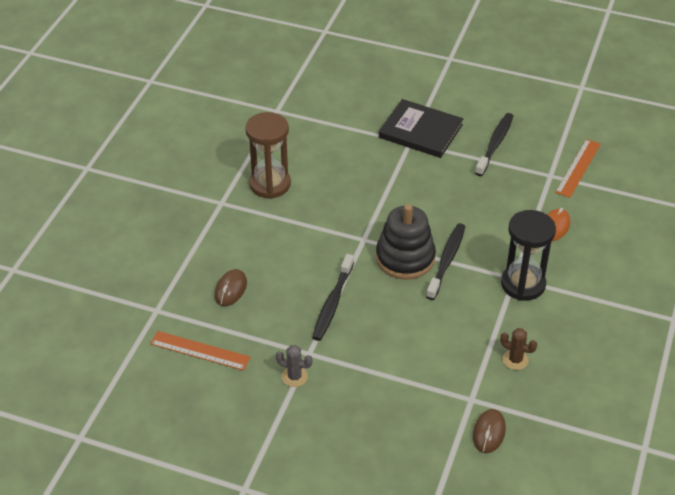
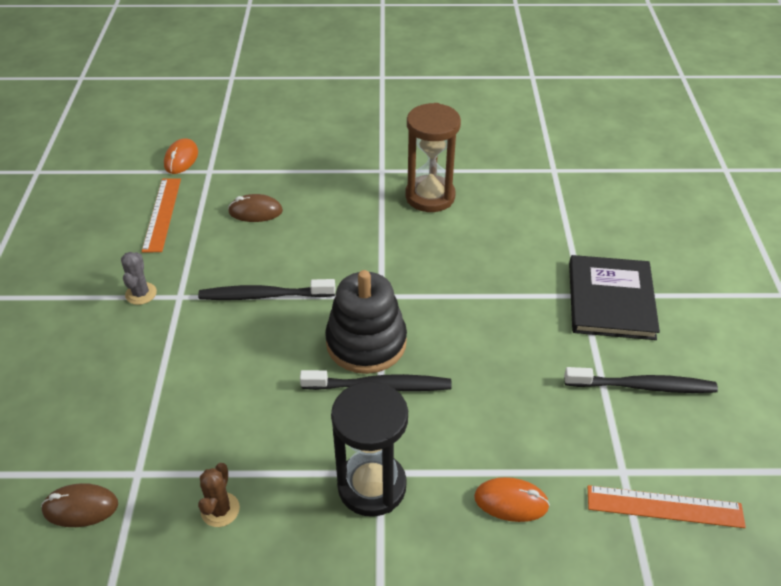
camera: 70 degrees right, 0 degrees up
none -> orange mouse [164,138,198,174]

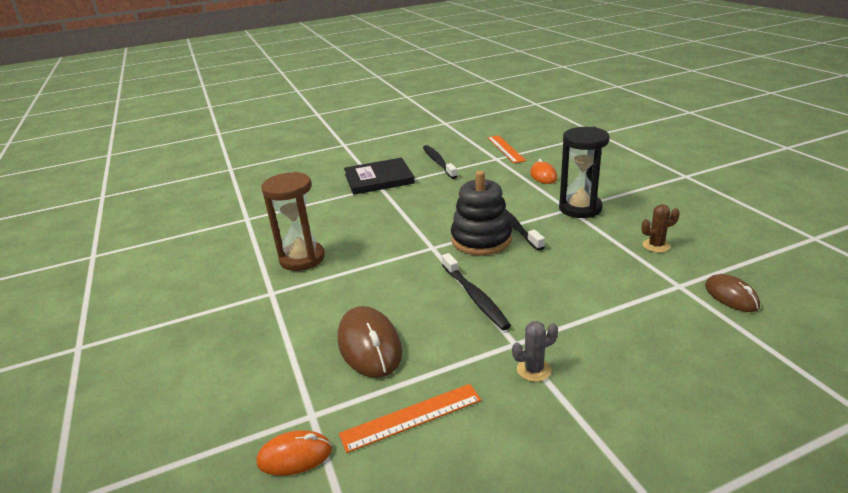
camera: 110 degrees left, 15 degrees down
brown mouse [228,194,283,222] -> brown mouse [338,306,402,378], size x1.65

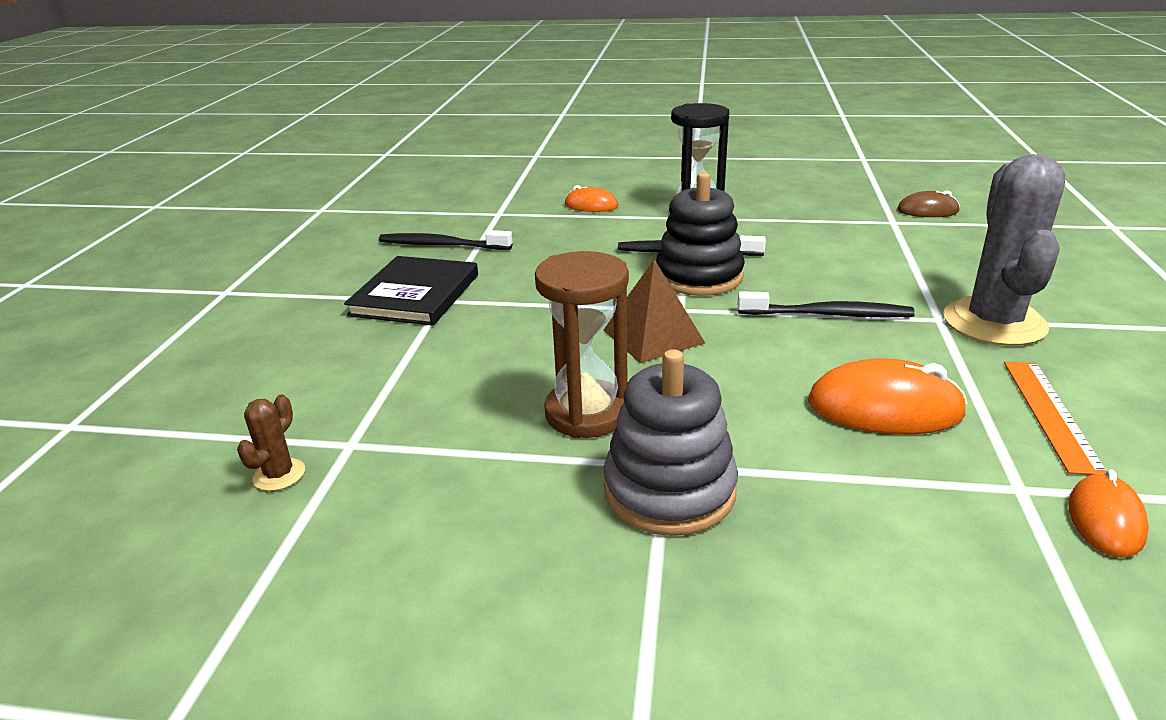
camera: 60 degrees left, 0 degrees up
brown mouse [338,306,402,378] -> orange mouse [808,358,968,435]
orange ruler [487,135,526,163] -> none
grey cactus [512,321,558,382] -> grey cactus [943,154,1065,346], size x2.39
brown cactus [641,204,680,253] -> brown cactus moved to [237,395,305,491]
none -> brown pyramid [603,259,705,363]
none -> grey stacking toy [604,349,738,536]

